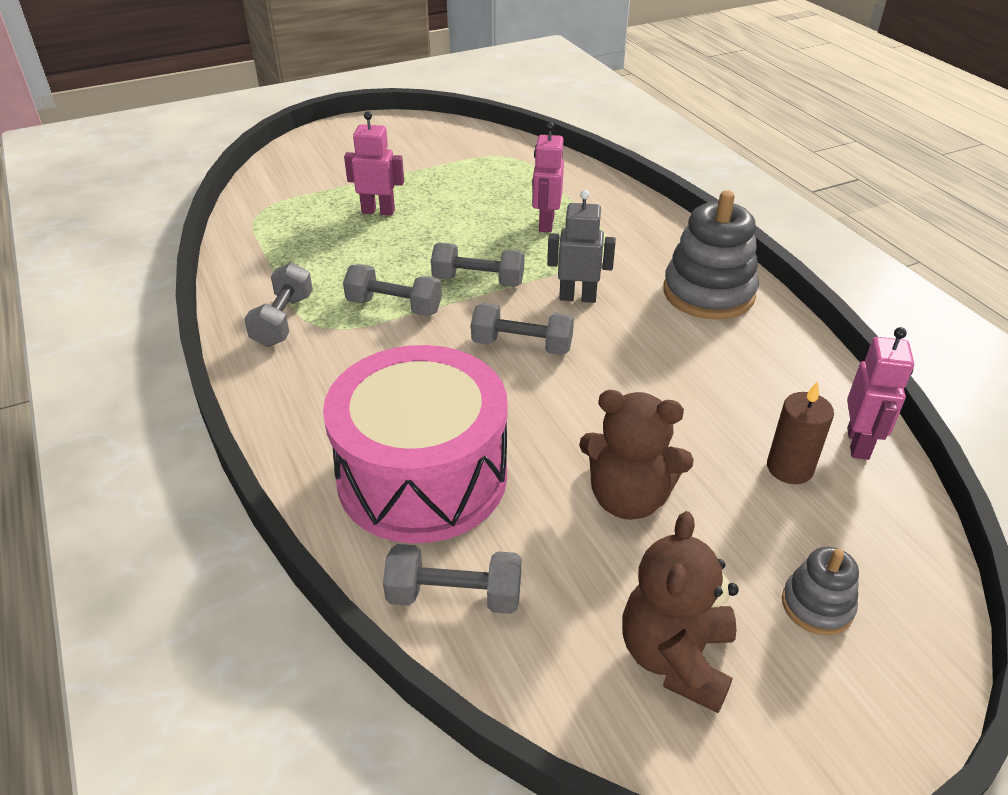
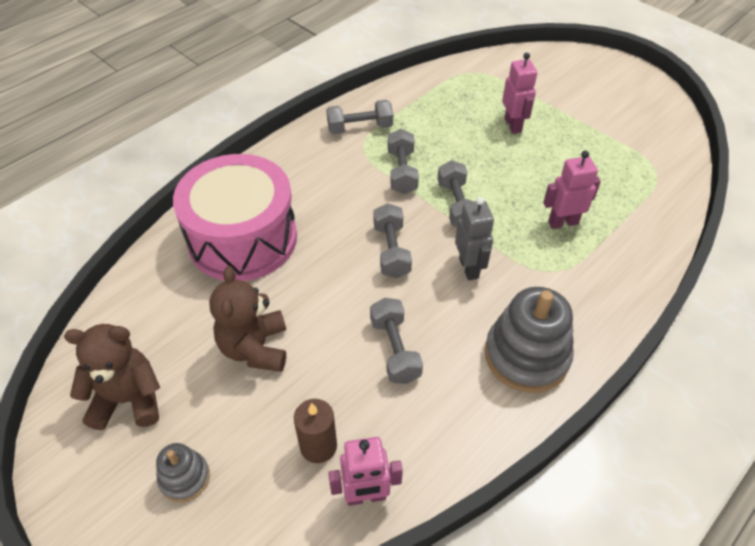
camera: 70 degrees right, 10 degrees up
grey dumbbell [383,544,521,614] -> grey dumbbell moved to [370,298,423,384]

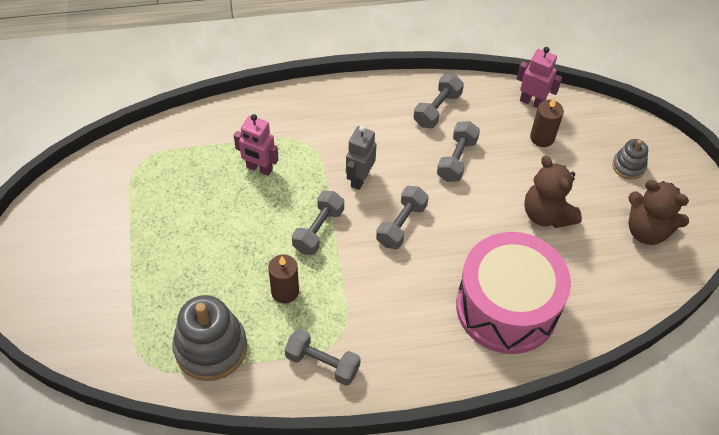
camera: 145 degrees left, 5 degrees up
brown teddy bear [209,266,286,372] -> brown teddy bear turned 120 degrees clockwise [524,156,582,228]
grey dumbbell [388,129,419,194] -> grey dumbbell moved to [413,74,464,128]
grey stacking toy [485,287,574,393] -> grey stacking toy moved to [172,295,247,381]
pink robot [502,53,537,134] -> none
none -> brown candle [268,254,299,303]

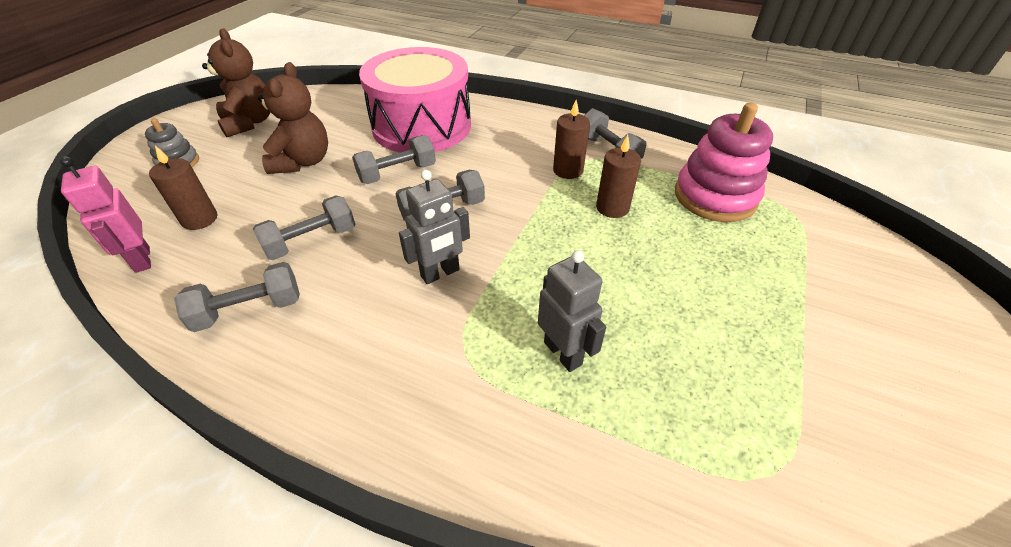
camera: 145 degrees left, 10 degrees down
grey stacking toy [172,295,247,381] -> pink stacking toy [675,103,773,222]
pink robot [234,114,279,176] -> grey robot [538,250,606,372]
grey dumbbell [292,191,344,255] -> grey dumbbell moved to [352,135,436,184]
none -> brown candle [553,100,590,179]

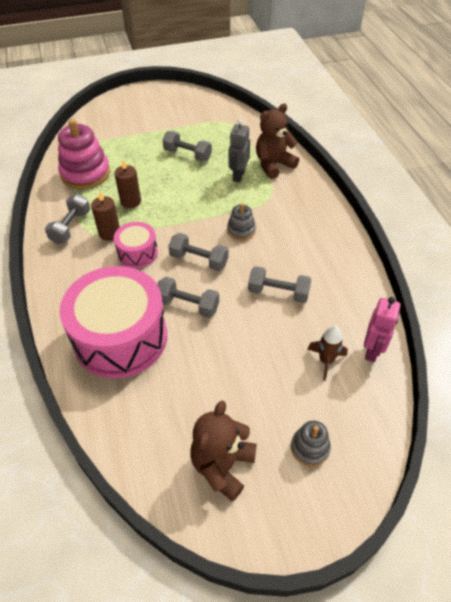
camera: 130 degrees left, 5 degrees up
brown candle [149,146,217,230] -> brown rocket [307,326,348,381]
grey dumbbell [174,262,300,332] -> grey dumbbell moved to [163,131,212,162]
brown teddy bear [258,62,328,174] -> brown teddy bear moved to [256,103,299,179]
grey robot [399,170,470,284] -> grey stacking toy [227,203,256,241]
none -> pink drum [114,222,158,268]

